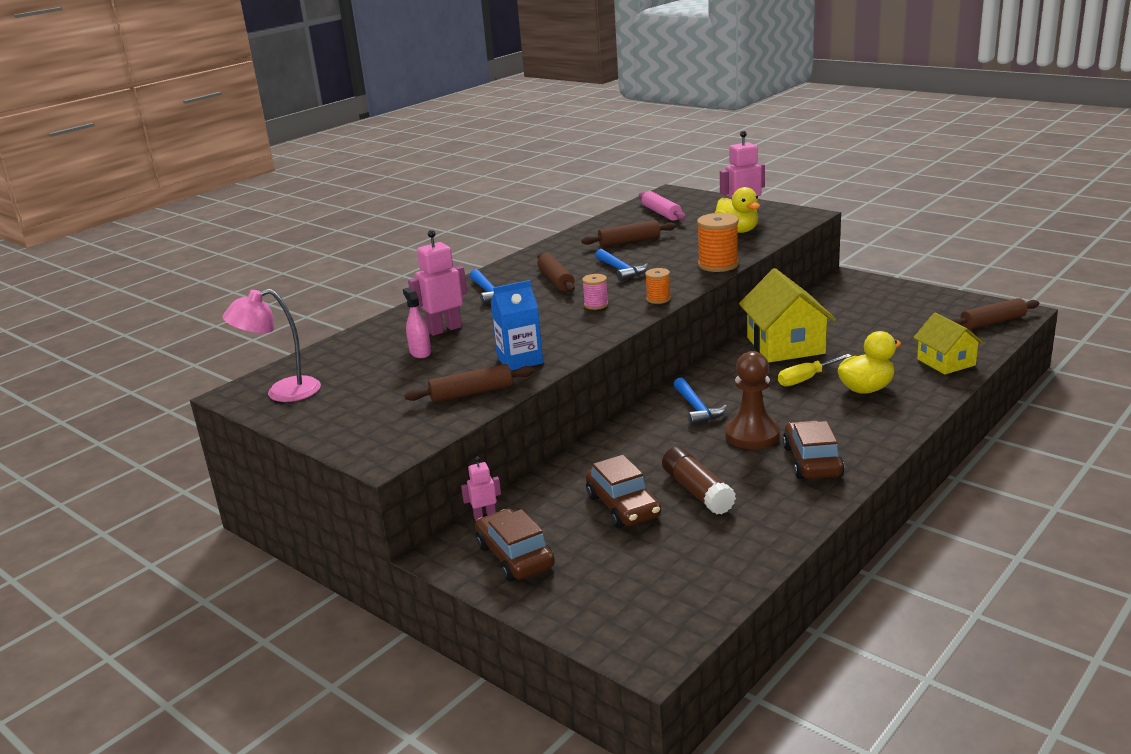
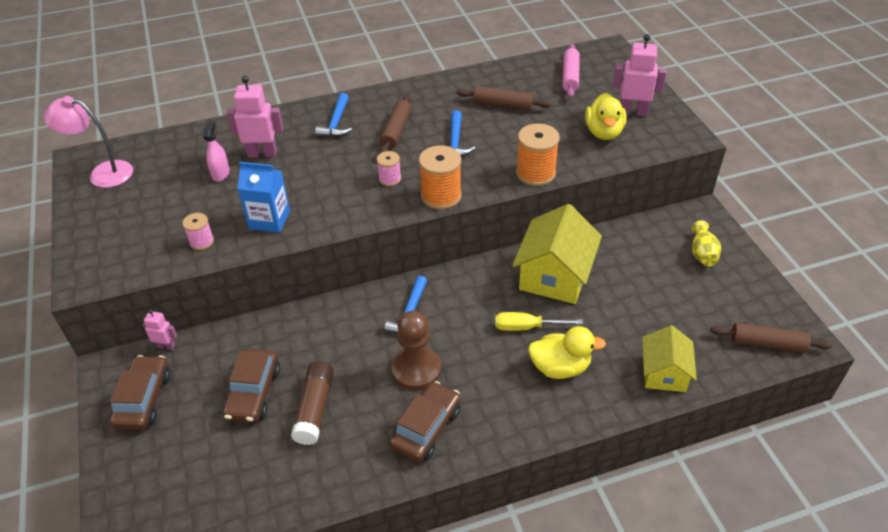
camera: 30 degrees right, 20 degrees up
brown rolling pin [405,364,534,403] -> pink spool [182,213,214,250]
orange spool [645,268,671,304] -> orange spool [419,145,462,209], size x1.76
none -> yellow vase [692,220,721,266]

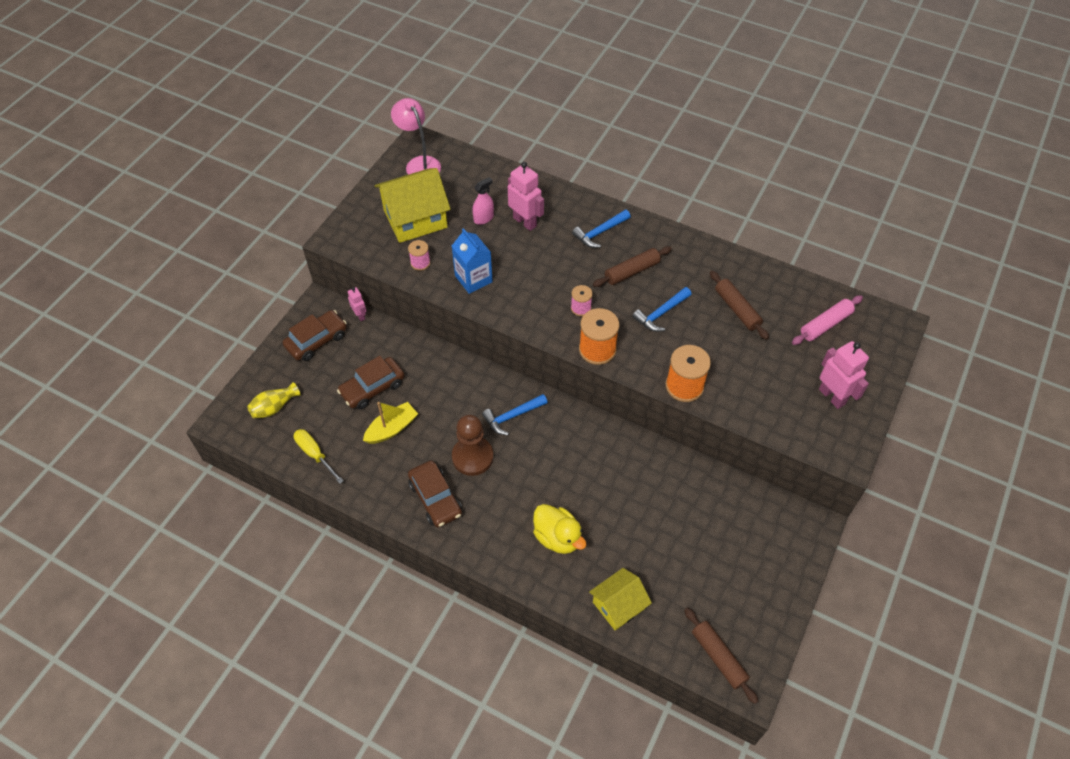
camera: 45 degrees right, 10 degrees up
brown glue stick [291,362,334,445] -> yellow boat [363,402,418,444]
brown car [390,381,461,462] -> brown car turned 75 degrees clockwise [408,461,462,528]
yellow screwdriver [495,312,583,331] -> yellow screwdriver moved to [294,429,344,484]
yellow house [512,204,602,304] -> yellow house moved to [374,168,451,243]
yellow duck [585,93,627,140] -> none
yellow vase [692,220,721,266] -> yellow vase moved to [247,382,300,418]

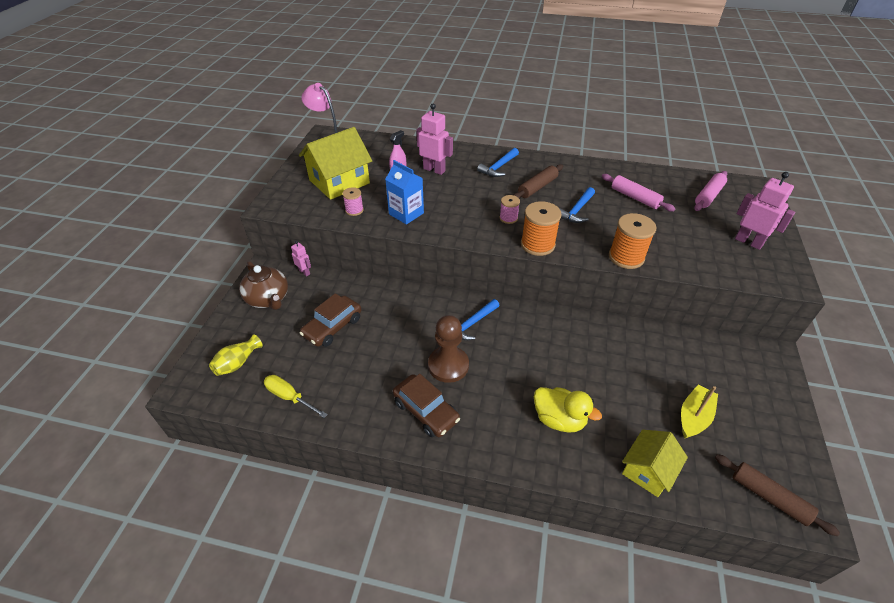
camera: 15 degrees left, 10 degrees down
brown car [282,310,347,361] -> brown teapot [239,261,288,310]
yellow boat [363,402,418,444] -> yellow boat moved to [681,385,718,438]
brown rolling pin [710,271,769,340] -> pink rolling pin [602,174,675,212]

